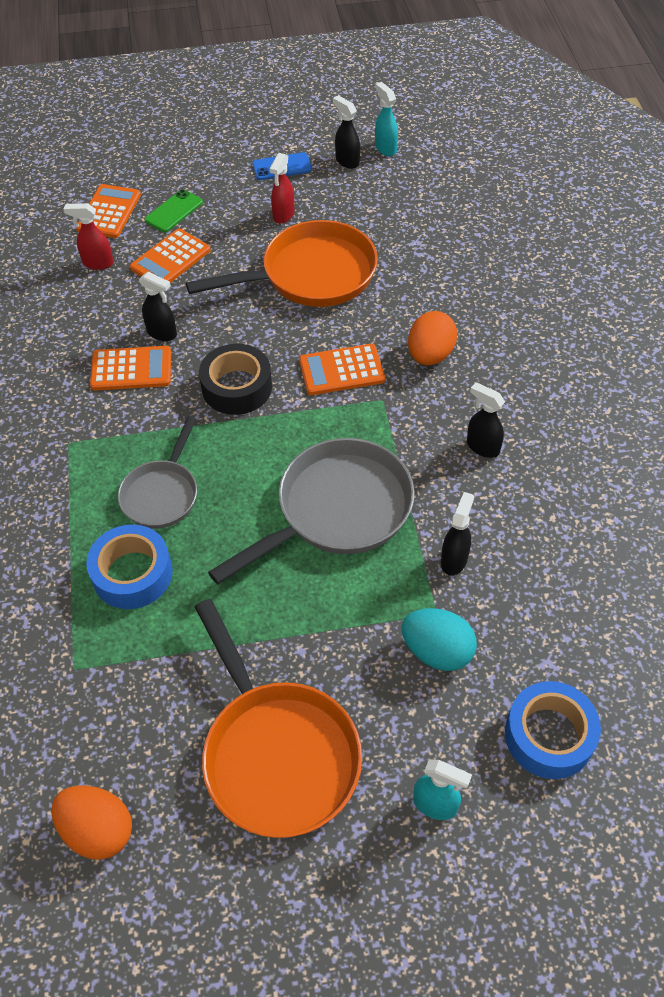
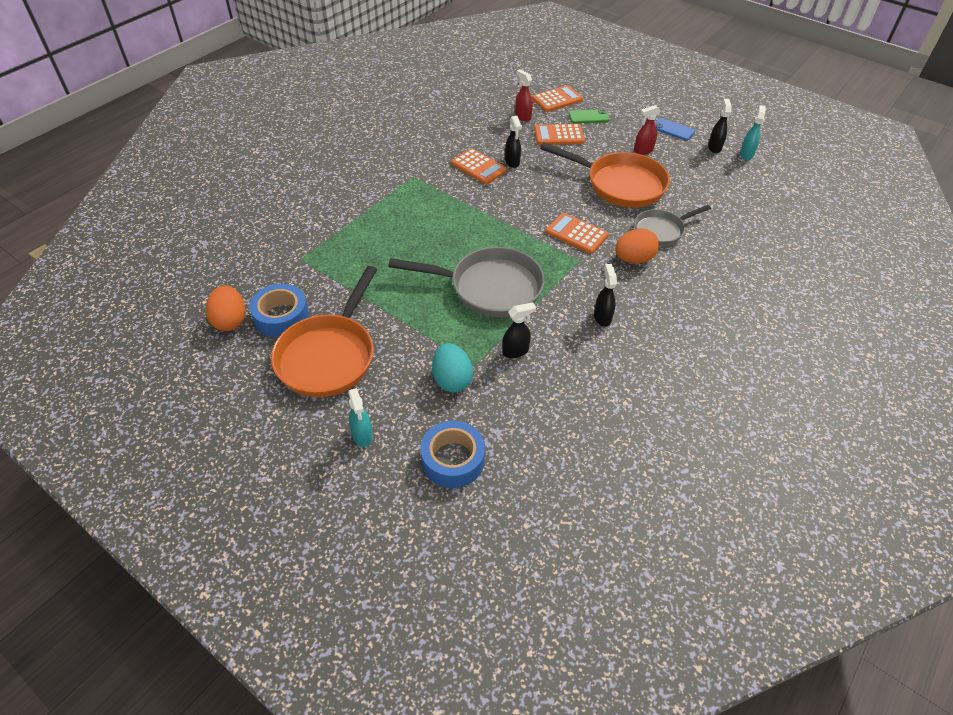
camera: 45 degrees right, 5 degrees down
blue tape [86,524,173,609] -> blue tape moved to [249,284,309,338]
grey pan [118,416,197,529] -> grey pan moved to [635,205,711,246]
black tape [199,344,272,415] -> none

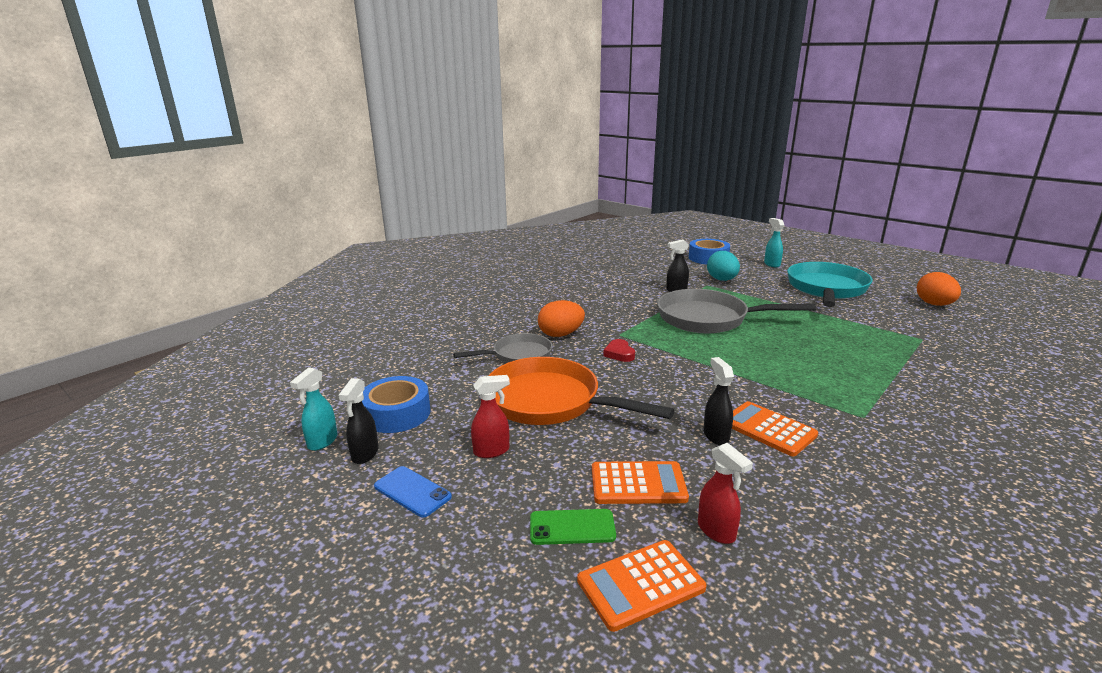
camera: 175 degrees left, 25 degrees down
blue tape [249,284,309,338] -> blue tape moved to [362,376,430,433]
orange pan [271,266,377,397] -> turquoise pan [787,262,873,307]
orange calculator [546,213,609,254] -> red heart [603,339,635,362]
black spray bottle [594,264,617,327] -> none

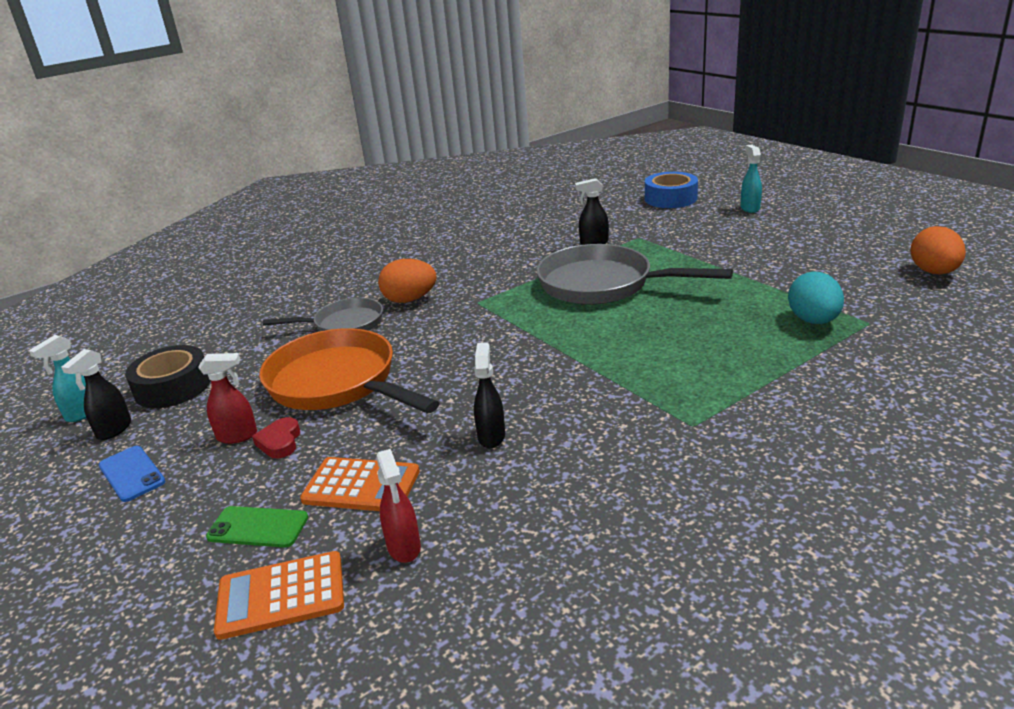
camera: 15 degrees right, 5 degrees up
blue tape [362,376,430,433] -> black tape [125,345,211,408]
red heart [603,339,635,362] -> red heart moved to [252,417,300,458]
turquoise egg [707,251,740,281] -> turquoise egg moved to [788,271,844,324]
orange calculator [732,401,818,456] -> none
turquoise pan [787,262,873,307] -> none

